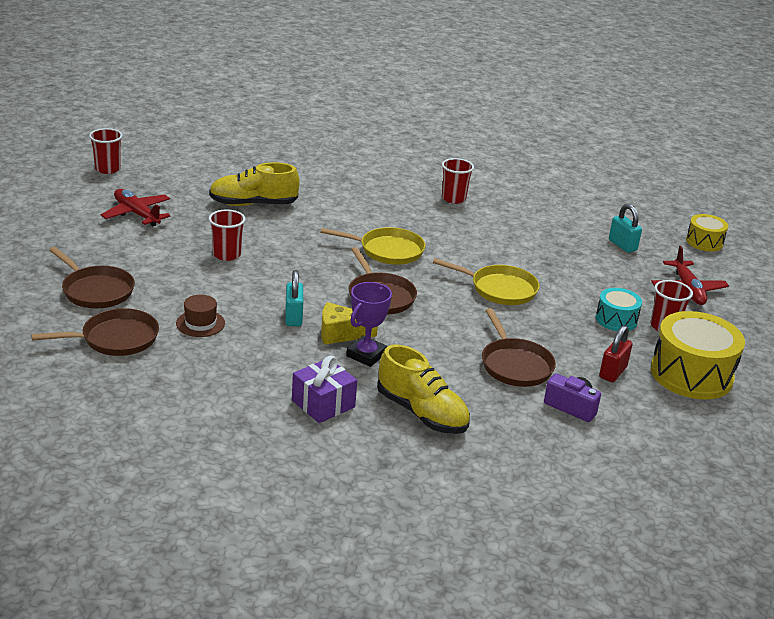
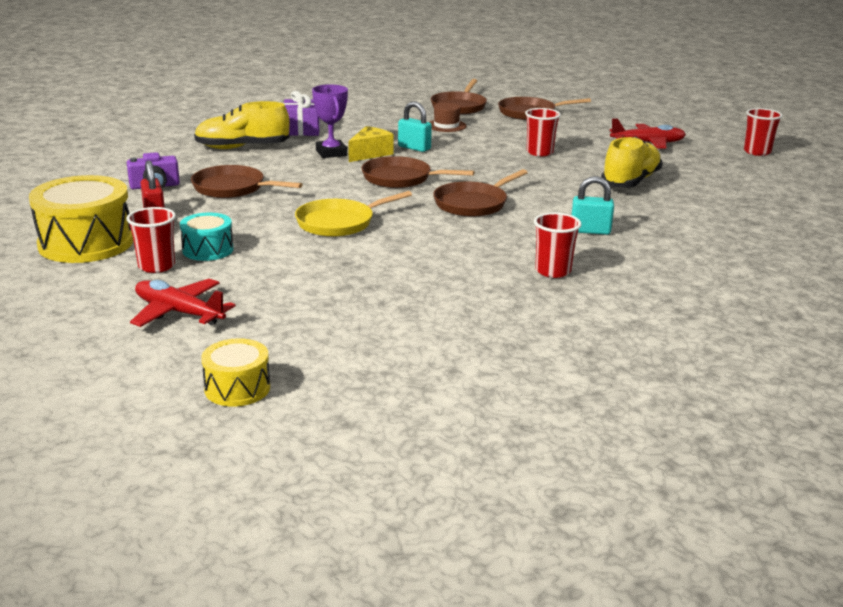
camera: 130 degrees right, 5 degrees down
yellow pan [321,227,425,265] -> brown pan [433,169,528,217]
turquoise padlock [609,204,642,253] -> turquoise padlock moved to [572,176,614,235]

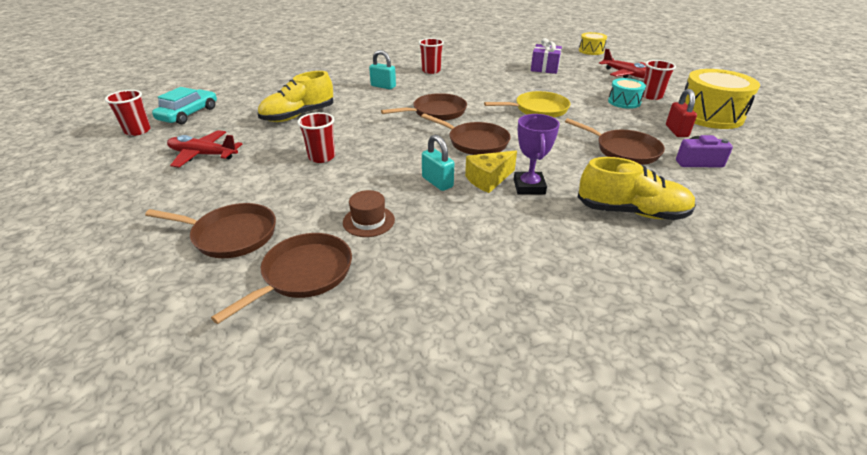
camera: 160 degrees left, 10 degrees up
purple gift [284,91,320,136] -> purple gift moved to [531,38,562,74]
none -> turquoise car [152,87,217,124]

